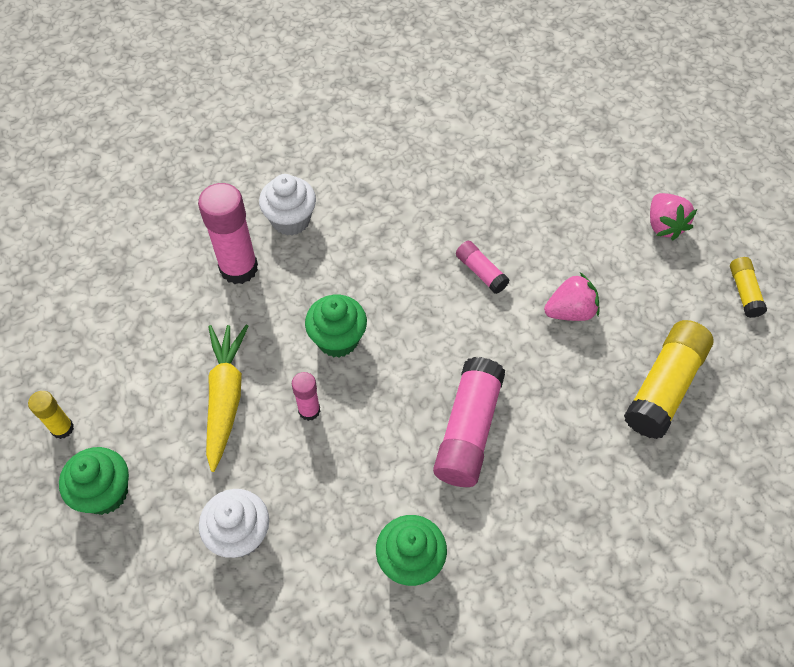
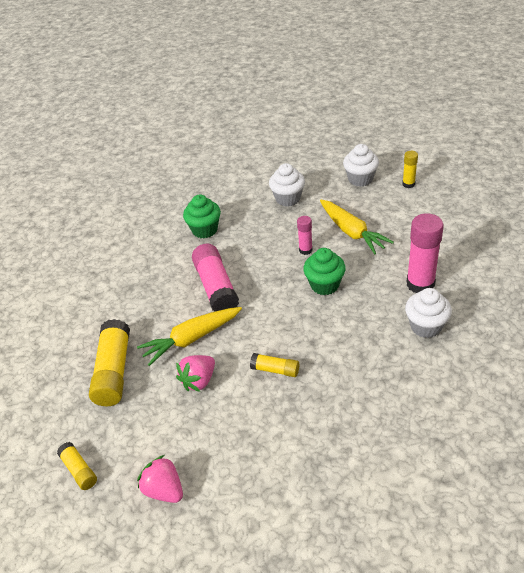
camera: 150 degrees right, 15 degrees down
green cupcake [59,447,129,515] -> white cupcake [343,144,379,187]
pink glue stick [456,241,510,294] -> yellow glue stick [250,353,299,377]
none -> yellow carrot [137,307,242,366]

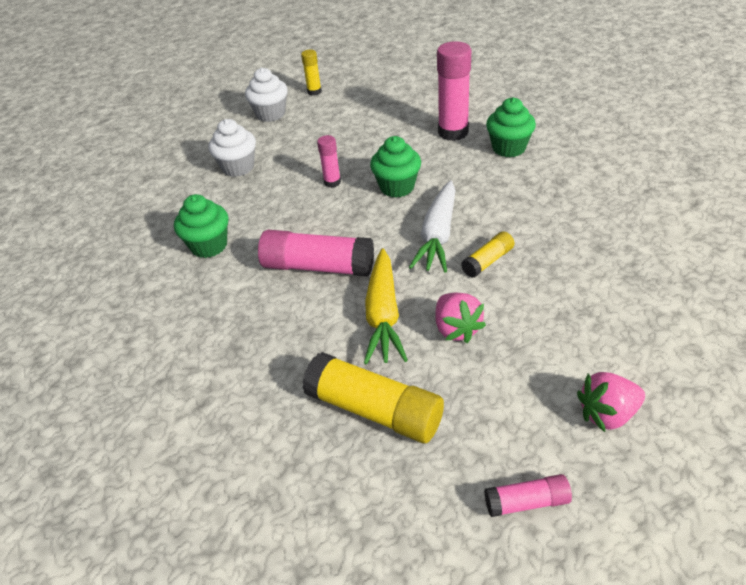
camera: 60 degrees left, 0 degrees up
yellow glue stick [57,442,97,490] -> pink glue stick [484,474,572,517]
yellow carrot [320,200,394,254] -> none
white cupcake [405,288,452,338] -> green cupcake [486,97,536,157]
none -> white carrot [409,180,456,272]

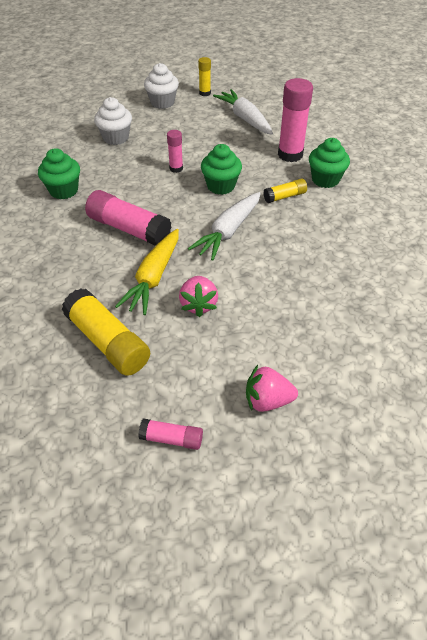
camera: 15 degrees right, 5 degrees up
yellow glue stick [461,232,515,278] -> yellow glue stick moved to [263,179,307,203]
none -> white carrot [213,89,273,135]

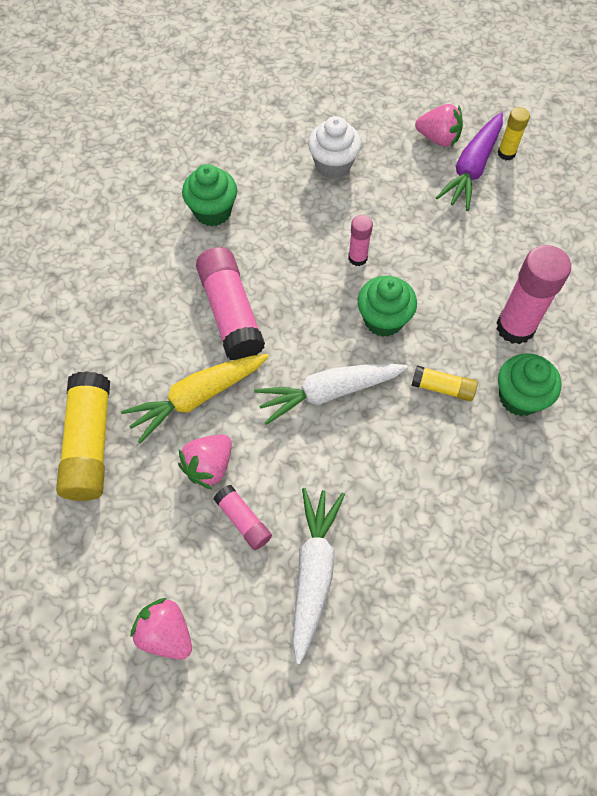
camera: 40 degrees right, 15 degrees up
pink glue stick [138,418,203,450] -> pink glue stick moved to [214,485,272,550]
white cupcake [144,63,179,109] -> pink strawberry [415,104,463,147]
white carrot [213,89,273,135] -> white carrot moved to [292,488,345,664]
none -> purple carrot [436,112,503,211]

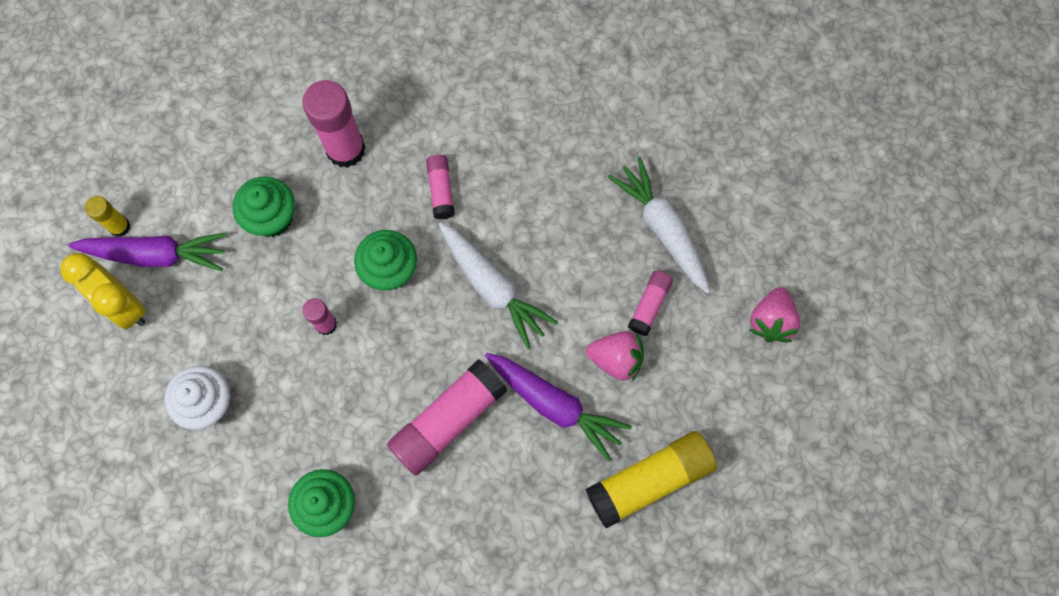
camera: 115 degrees left, 10 degrees up
yellow carrot [121,354,269,443] -> purple carrot [485,353,632,462]
white carrot [292,488,345,664] -> white carrot turned 75 degrees clockwise [608,157,710,294]
yellow glue stick [411,365,478,401] -> pink glue stick [426,155,455,219]
pink strawberry [415,104,463,147] -> yellow clock [60,253,146,330]
green cupcake [498,353,561,416] -> green cupcake moved to [233,176,295,237]

